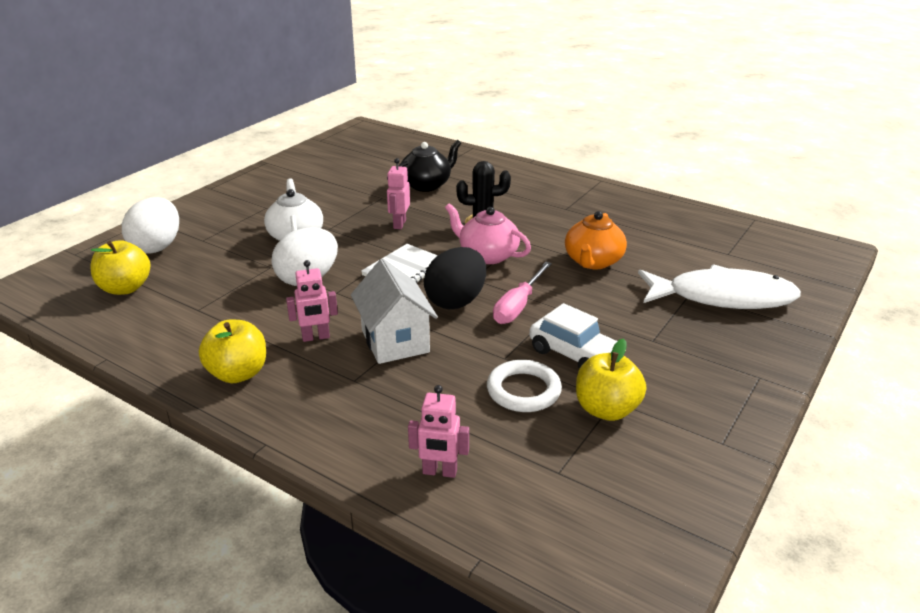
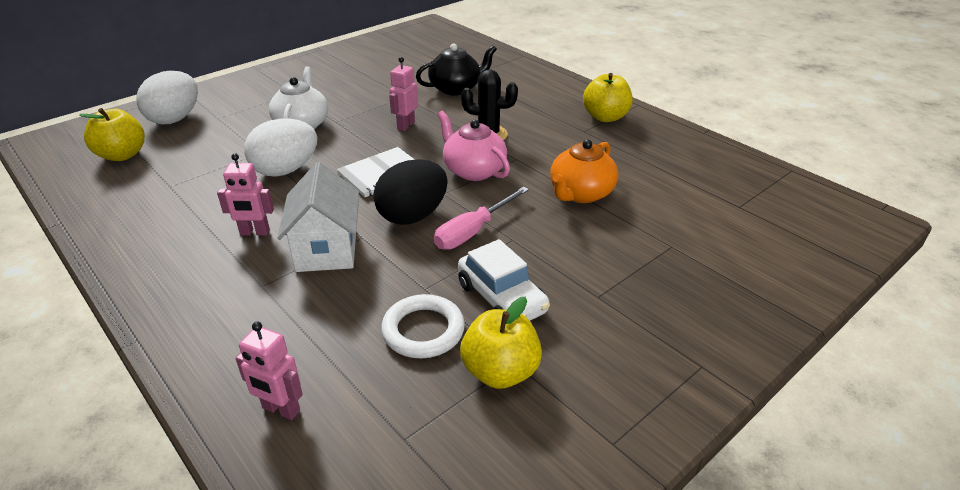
camera: 15 degrees right, 5 degrees up
yellow apple [199,320,266,383] -> yellow apple moved to [583,73,632,122]
white fish [638,264,801,309] -> none

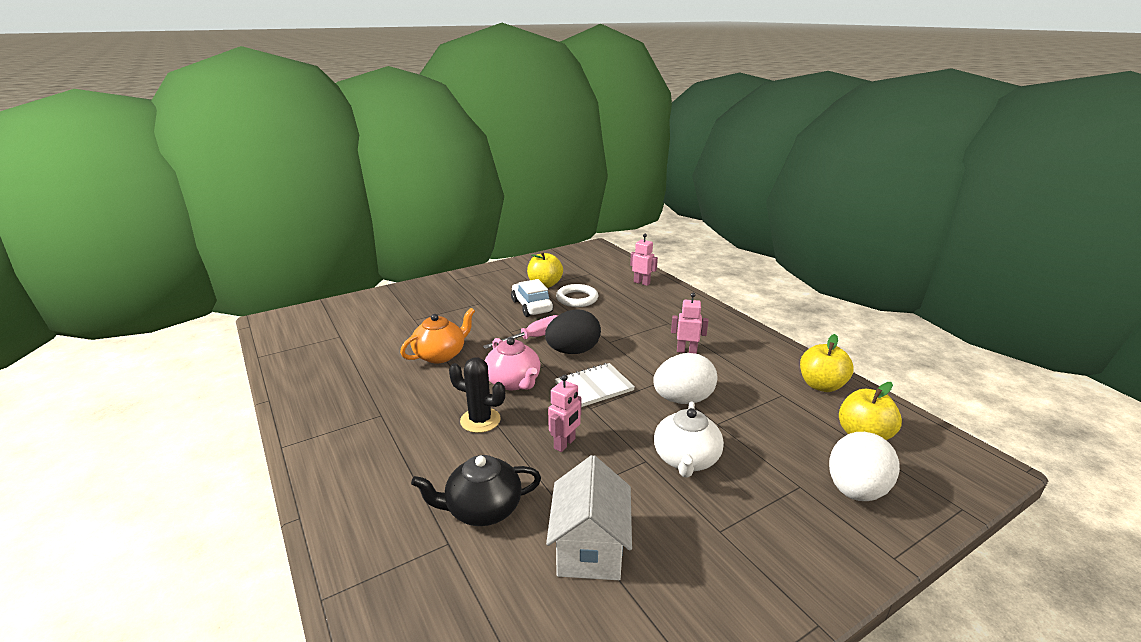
camera: 170 degrees left, 10 degrees down
white house [278,162,359,272] -> white house moved to [546,455,632,580]
yellow apple [583,73,632,122] -> yellow apple moved to [800,334,854,392]

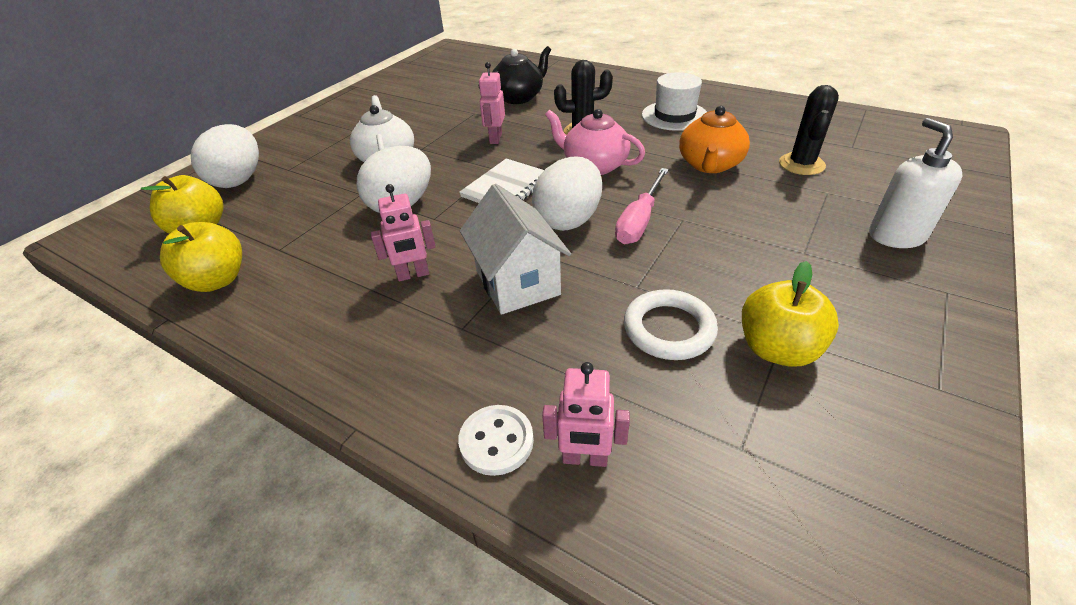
camera: 155 degrees right, 15 degrees up
white car [511,279,553,317] -> none
black egg [545,309,601,354] -> white egg [532,157,602,231]
white house [546,455,632,580] -> white house moved to [460,184,571,315]
none -> white button [458,405,534,476]
none -> white hat [642,72,707,131]
none -> black cactus [779,85,839,175]
none -> white soap dispenser [869,118,962,248]

